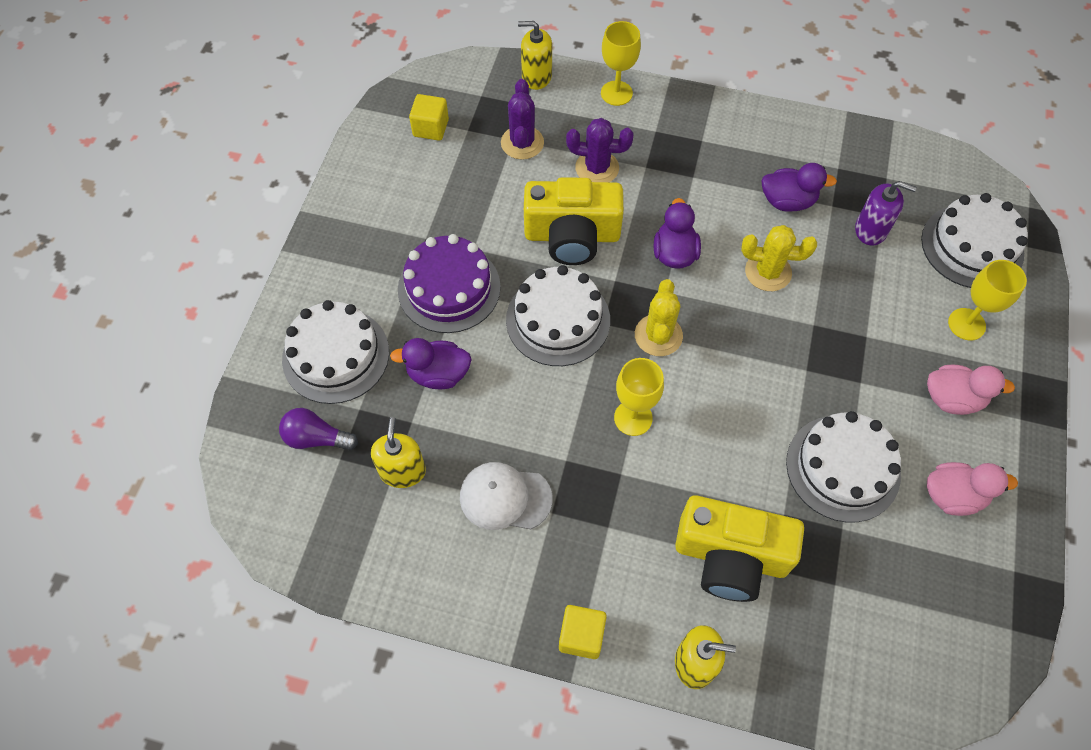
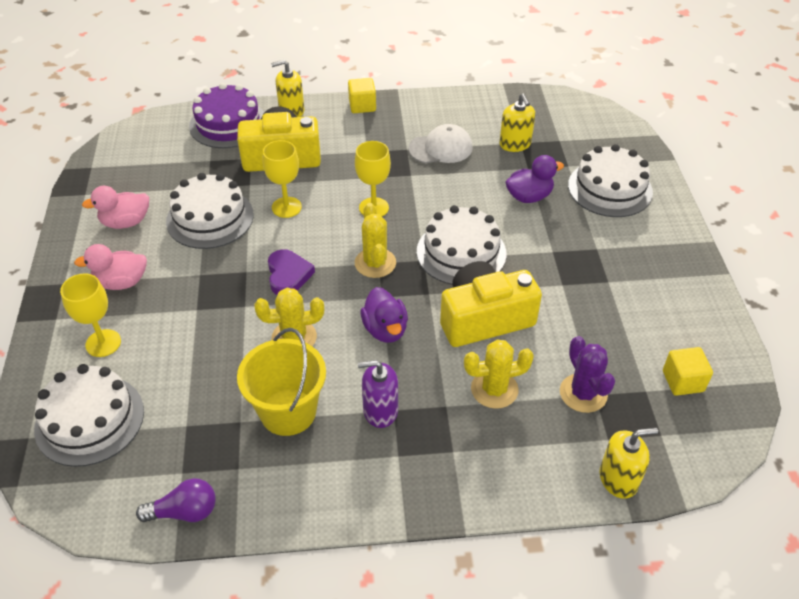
camera: 160 degrees right, 15 degrees down
purple light bulb [279,408,358,450] -> purple light bulb moved to [136,478,216,522]
purple cake [398,234,501,333] -> purple cake moved to [189,83,264,148]
purple cactus [566,118,634,182] -> yellow cactus [464,339,534,409]
yellow goblet [601,21,641,106] -> yellow goblet moved to [263,140,302,218]
purple duck [762,163,837,212] -> yellow bucket [237,328,326,436]
purple soap dispenser [855,181,917,246] -> purple soap dispenser moved to [358,360,398,428]
none -> purple heart [268,249,315,295]

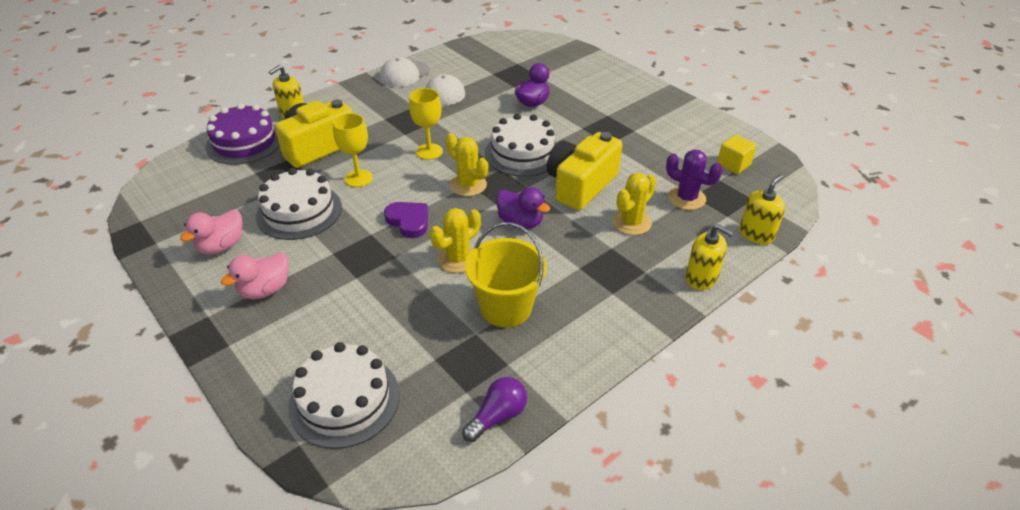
camera: 35 degrees left, 5 degrees down
yellow goblet [60,273,121,357] -> none
yellow cube [348,78,376,113] -> none
purple soap dispenser [358,360,398,428] -> none
yellow soap dispenser [499,94,535,152] -> yellow soap dispenser moved to [685,224,734,290]
white cake [568,144,653,217] -> none
none -> white cap [380,57,430,87]

